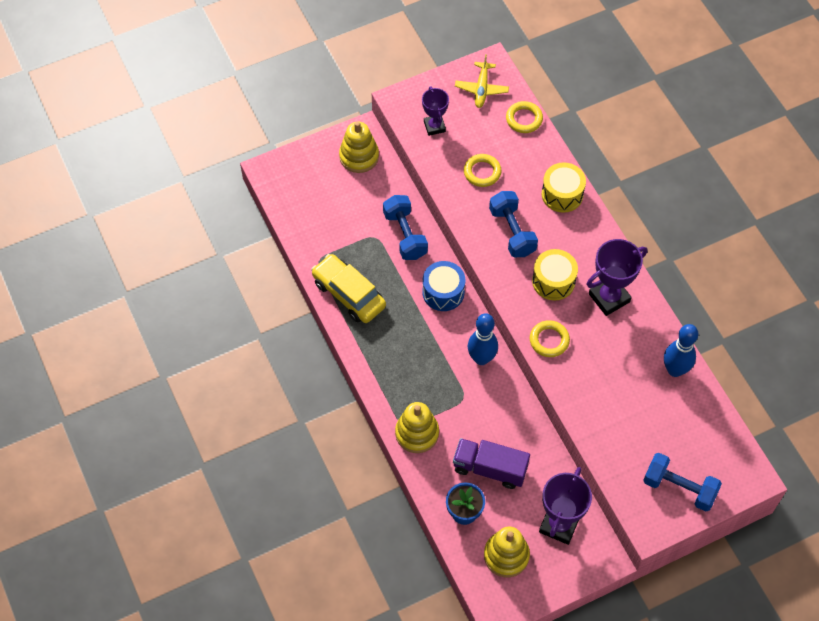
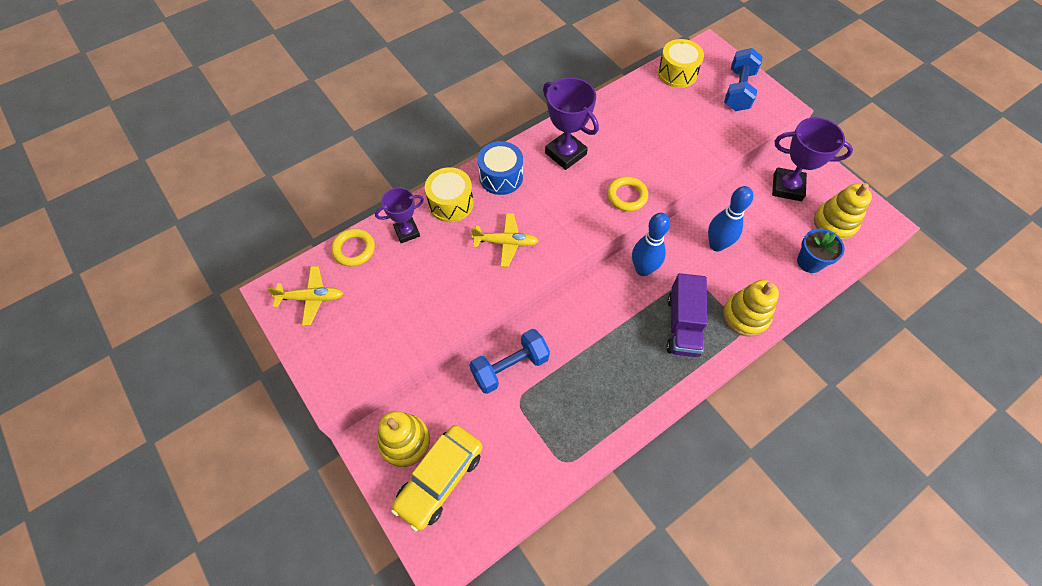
camera: 100 degrees left, 0 degrees up
yellow car [311,254,386,323] -> yellow car moved to [391,425,483,531]
purple trophy [422,86,449,136] -> purple trophy moved to [375,187,424,243]
blue drum [422,261,465,311] -> blue drum moved to [478,141,523,195]
purple truck [453,438,530,489] -> purple truck moved to [667,273,707,357]
yellow ring [464,154,501,187] -> none
blue dumbbell [489,191,538,257] -> yellow plane [471,213,538,267]
yellow drum [532,249,578,301] -> yellow drum moved to [658,39,704,88]
blue bowling pin [664,324,698,377] -> blue bowling pin moved to [708,186,753,251]

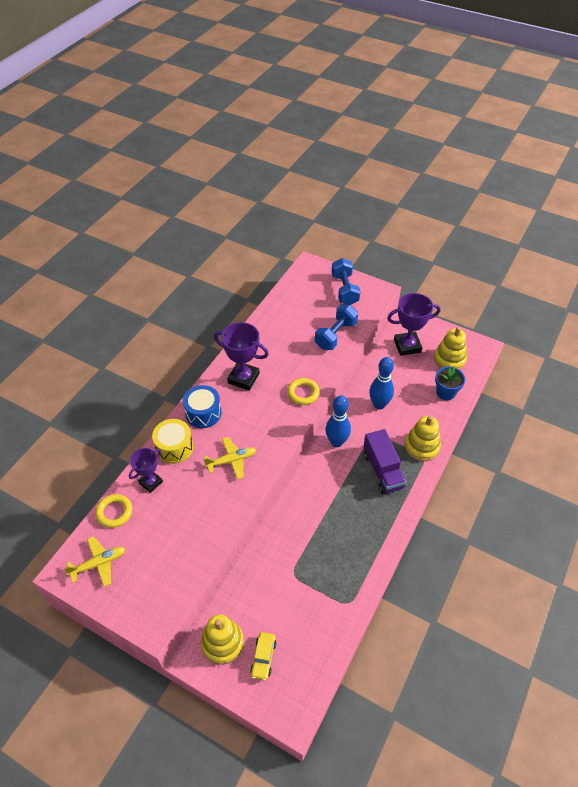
camera: 25 degrees left, 10 degrees down
yellow car [391,425,483,531] -> yellow car [250,632,276,680], size x0.54
blue dumbbell [470,329,550,394] -> blue dumbbell moved to [315,305,358,350]
yellow drum [658,39,704,88] -> none

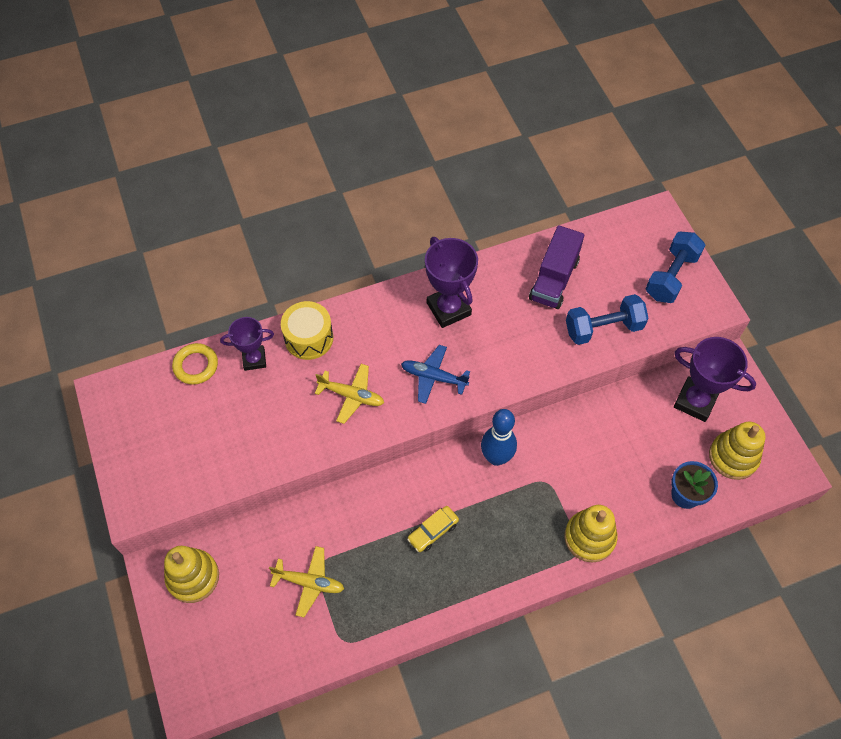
camera: 40 degrees right, 10 degrees up
yellow plane [64,536,125,587] -> yellow plane moved to [269,546,344,617]
blue drum [183,385,221,428] -> none
yellow car [250,632,276,680] -> yellow car moved to [407,506,459,552]
yellow ring [287,378,320,405] -> none
purple truck [364,429,407,494] -> purple truck moved to [529,225,584,309]
blue bowling pin [369,357,394,410] -> none
none -> blue plane [401,345,470,404]

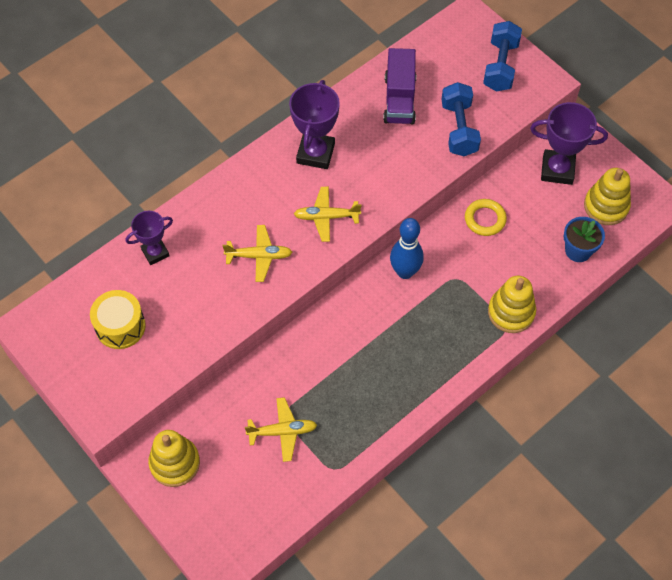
camera: 20 degrees left, 0 degrees up
yellow ring [172,343,218,385] -> yellow ring moved to [465,199,507,236]
yellow drum [281,301,333,360] -> yellow drum moved to [90,290,146,349]
blue plane [401,345,470,404] -> yellow plane [294,187,361,242]
yellow car [407,506,459,552] -> none
purple trophy [425,237,478,328] -> purple trophy turned 60 degrees clockwise [289,80,340,169]
blue dumbbell [566,294,649,345] -> blue dumbbell turned 60 degrees counterclockwise [441,82,481,156]

